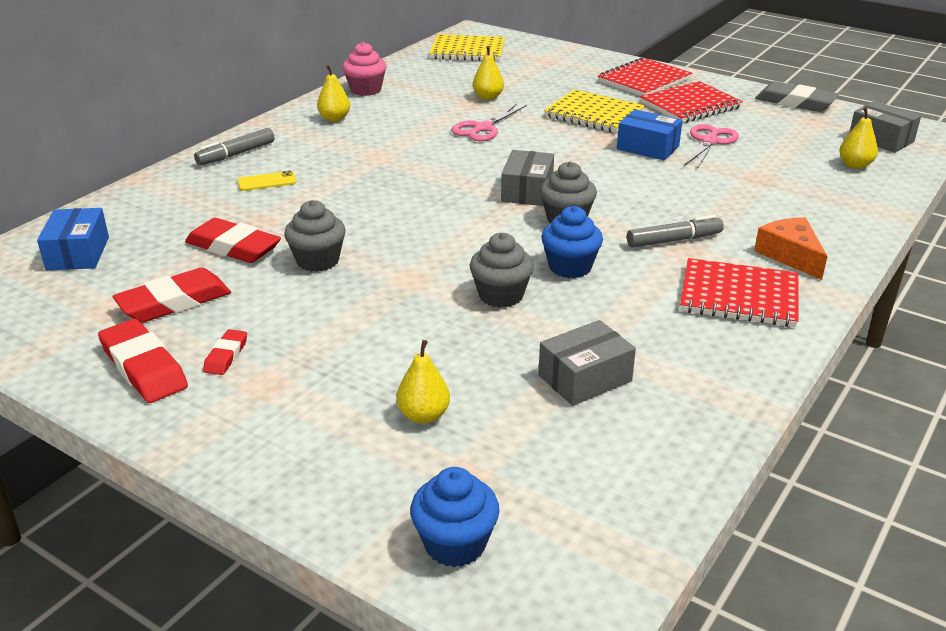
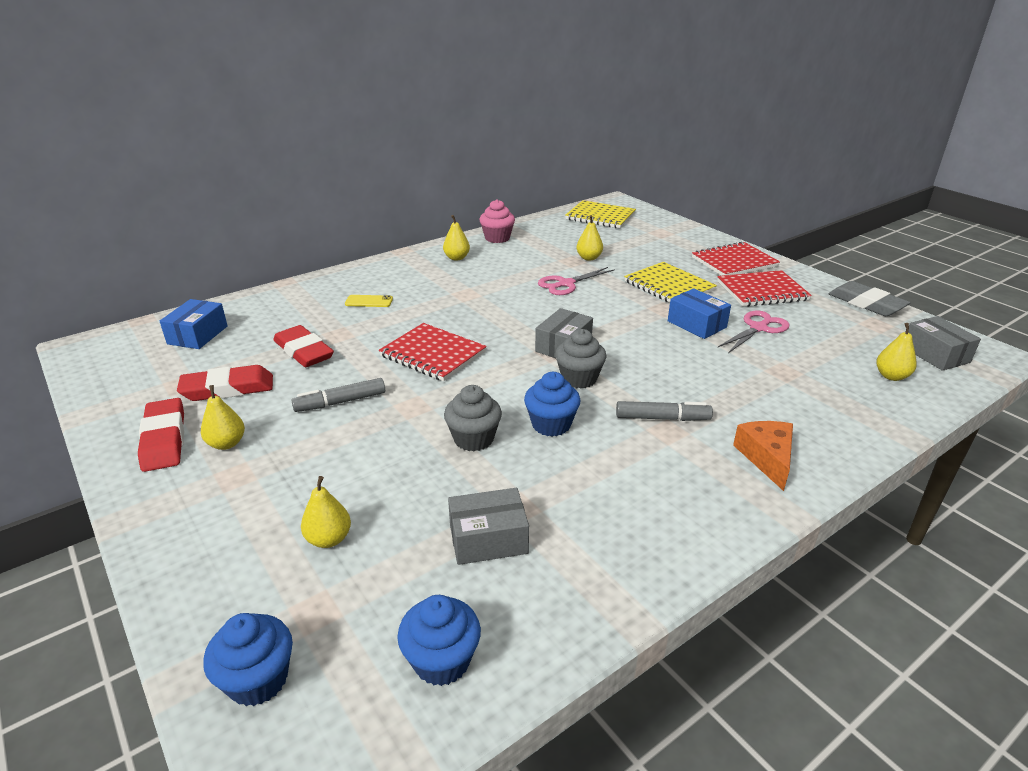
camera: 20 degrees right, 0 degrees up
grey marker [194,128,275,165] -> grey marker moved to [291,378,385,412]
red eraser [203,329,247,375] -> yellow pear [201,385,245,450]
grey cupcake [284,200,346,272] -> none
red notebook [680,258,799,327] -> red notebook moved to [379,323,487,381]
none -> blue cupcake [397,595,481,686]

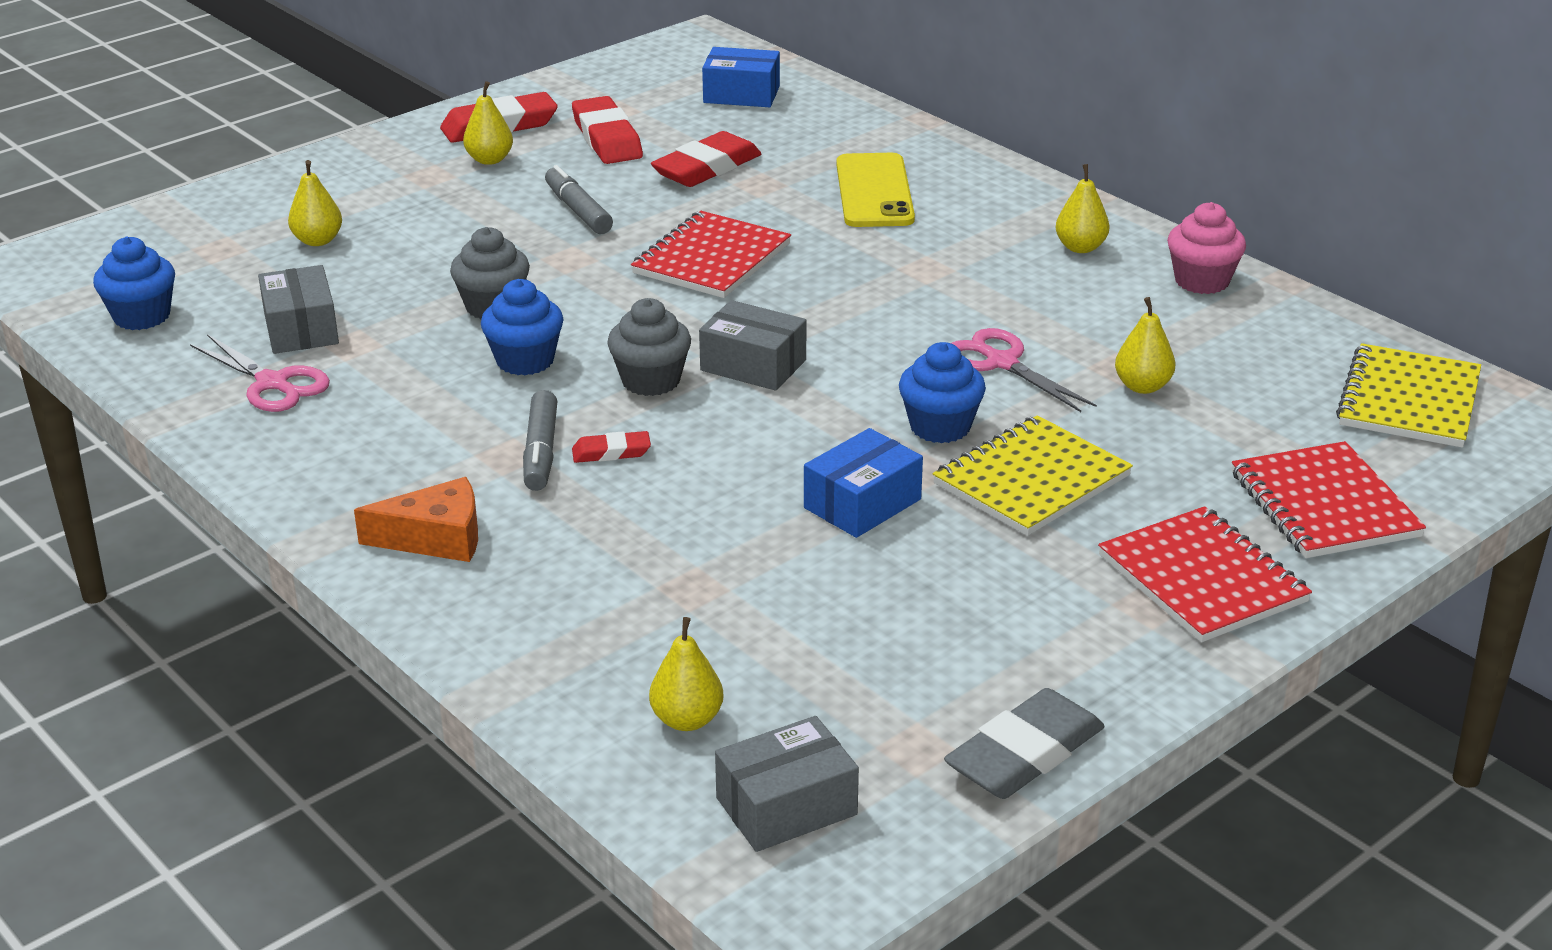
camera: 85 degrees right, 0 degrees up
blue cupcake [203,613,293,706] -> blue cupcake moved to [899,342,986,443]
yellow phone [345,295,393,307] -> yellow phone [836,153,915,227], size x1.94
red notebook [717,270,812,307] -> red notebook moved to [1232,441,1426,558]
pink scissors [718,310,789,353] -> pink scissors moved to [190,334,330,412]
none -> red eraser [572,431,651,463]

